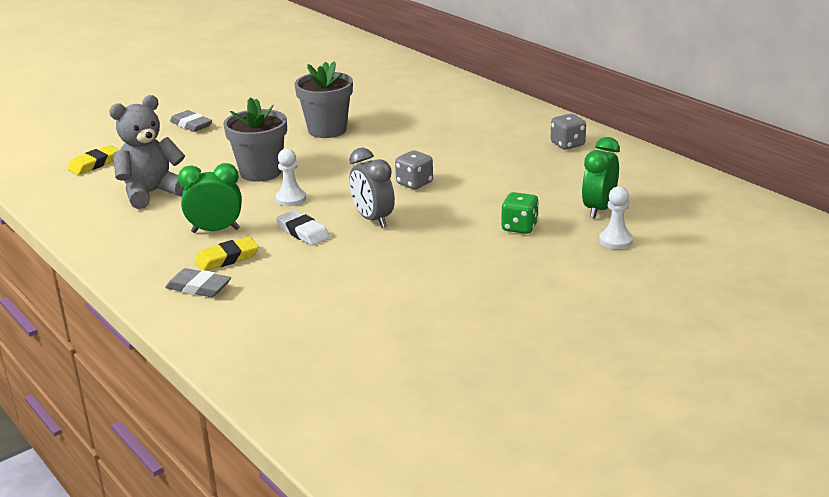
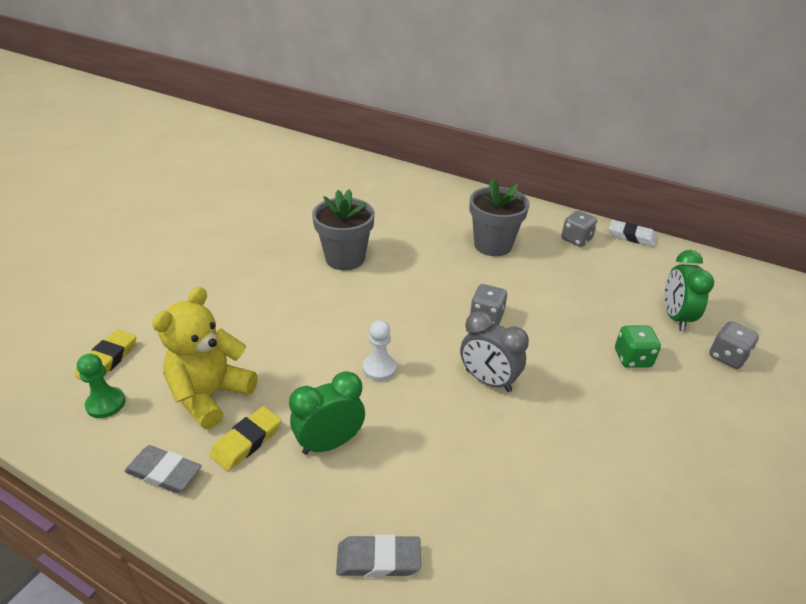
camera: 25 degrees left, 10 degrees up
grey teddy bear [109,95,185,209] -> yellow teddy bear [152,287,258,429]
grey eraser [170,110,212,132] -> grey eraser moved to [124,445,202,493]
yellow eraser [194,237,259,271] -> yellow eraser moved to [210,406,281,471]
grey flower pot [223,97,287,182] -> grey flower pot moved to [470,179,530,256]
white eraser [276,210,330,246] -> white eraser moved to [609,220,657,247]
white pawn [599,186,633,249] -> grey dice [709,321,759,369]
none -> green pawn [77,354,125,418]

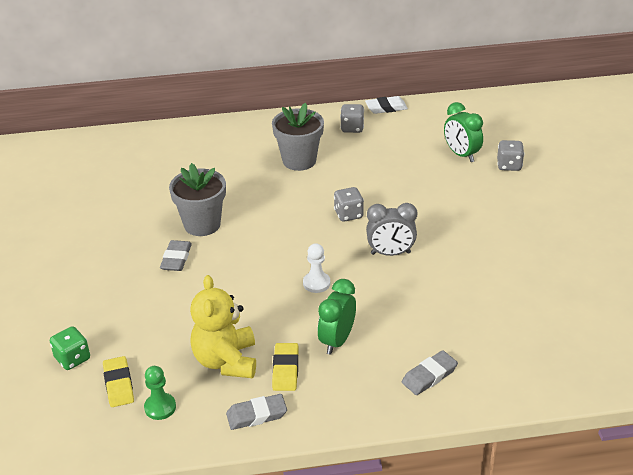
camera: 35 degrees left, 0 degrees up
green dice [615,325,661,368] -> green dice moved to [50,326,90,370]
none -> grey eraser [160,240,192,271]

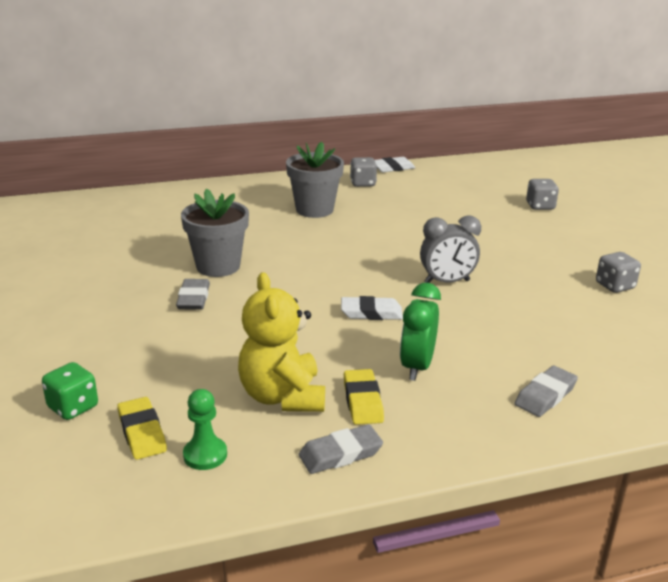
camera: 10 degrees left, 10 degrees down
white pawn [303,243,330,293] -> white eraser [341,296,403,320]
grey dice [334,187,364,222] -> grey dice moved to [596,252,641,293]
green clock [444,102,483,162] -> none

